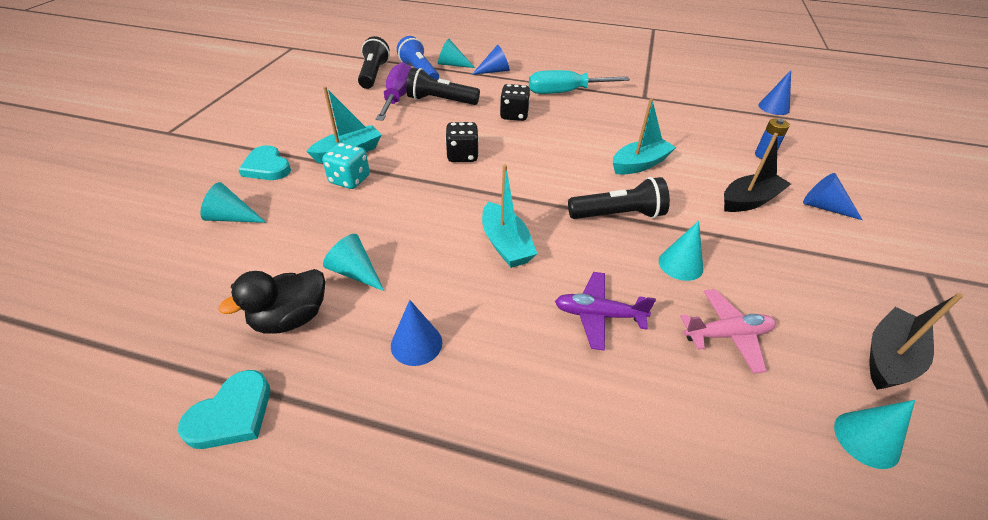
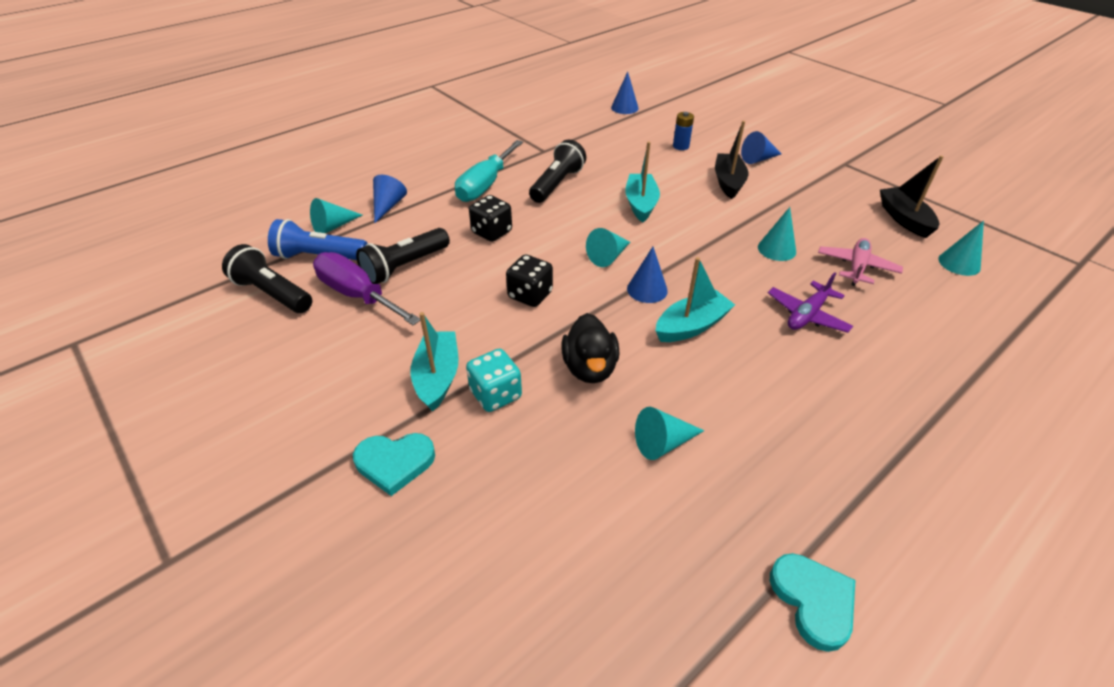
camera: 55 degrees left, 0 degrees up
turquoise cone [200,182,266,223] -> turquoise cone moved to [586,228,630,267]
black duck [218,269,325,333] -> black duck moved to [561,313,620,383]
blue cone [391,300,442,366] -> blue cone moved to [627,247,668,303]
turquoise boat [482,164,537,268] -> turquoise boat turned 45 degrees counterclockwise [656,257,735,342]
black flashlight [568,177,670,219] -> black flashlight moved to [529,140,586,203]

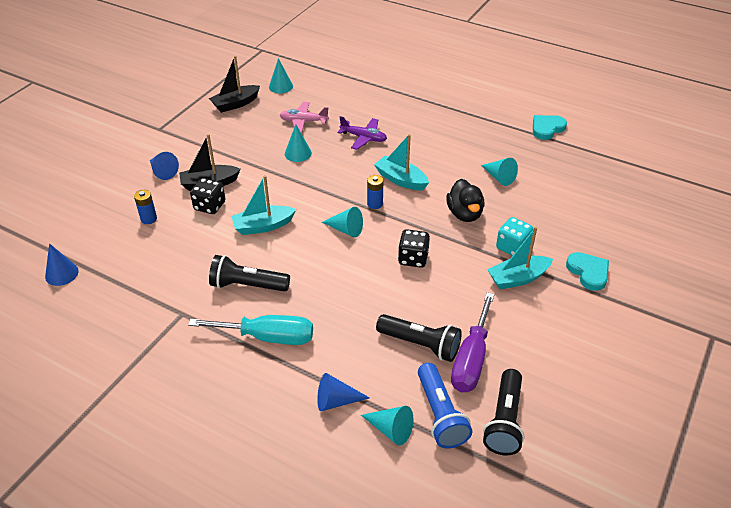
camera: 110 degrees left, 0 degrees up
black dice [469,195,512,242] -> black dice moved to [190,178,225,214]
black duck [561,313,620,383] -> black duck turned 105 degrees clockwise [446,179,484,222]
blue cone [627,247,668,303] -> blue battery [367,175,383,209]

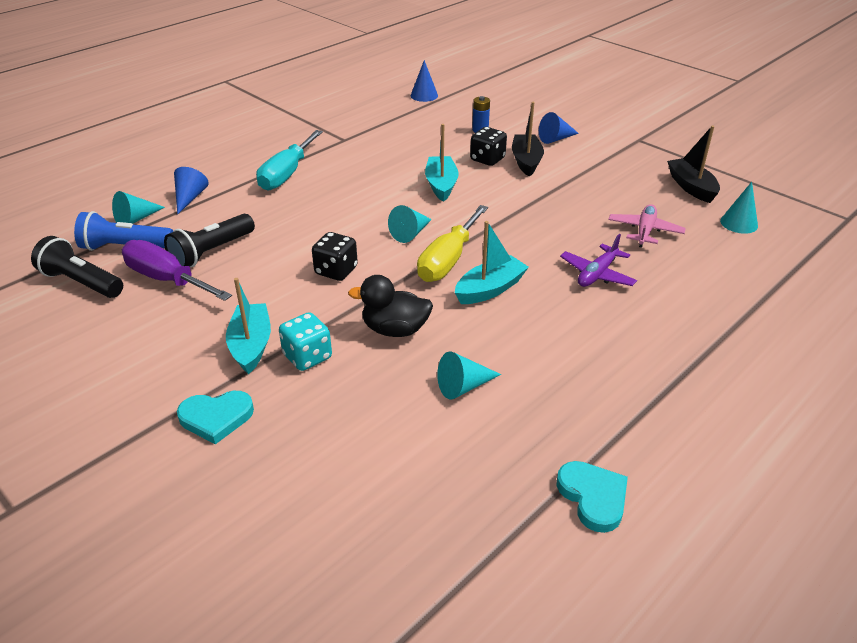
camera: 105 degrees right, 5 degrees down
black flashlight [209,255,290,292] -> none
turquoise cone [285,125,312,162] -> none
blue battery [367,175,383,209] -> yellow screwdriver [417,205,488,282]

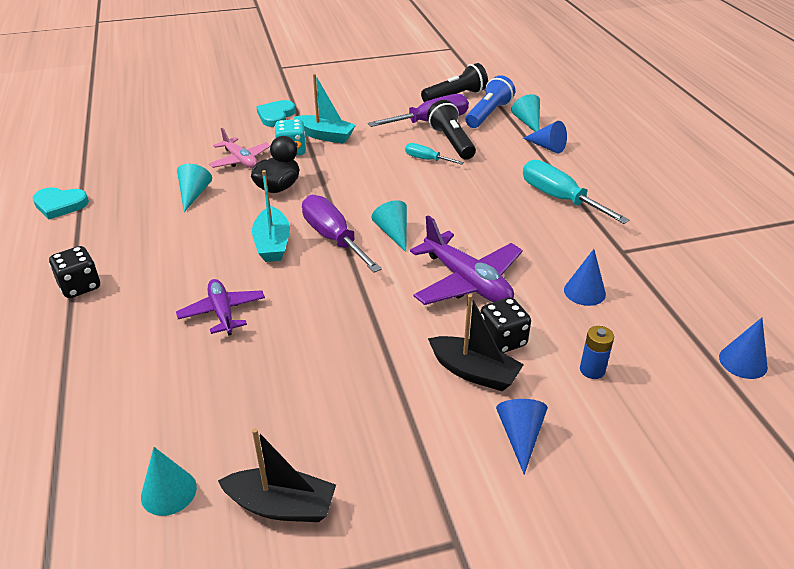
camera: 120 degrees right, 0 degrees up
black dice [312,232,358,281] -> black dice moved to [49,246,100,298]
yellow screwdriver [417,205,488,282] -> purple screwdriver [302,195,382,273]
turquoise boat [425,124,459,202] -> purple plane [410,215,523,305]
pink plane [608,204,686,248] -> pink plane moved to [209,128,270,168]
none -> turquoise screwdriver [405,143,464,165]
none -> blue cone [564,249,606,306]

